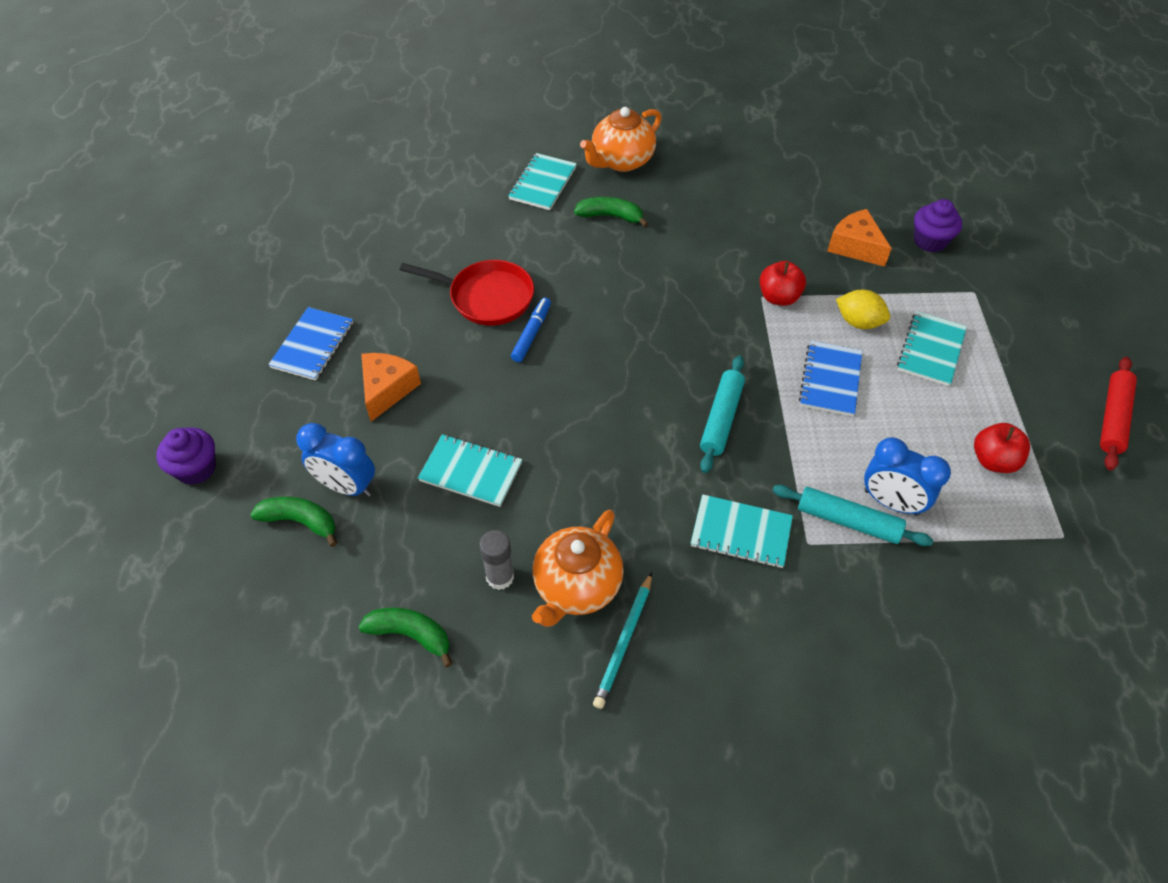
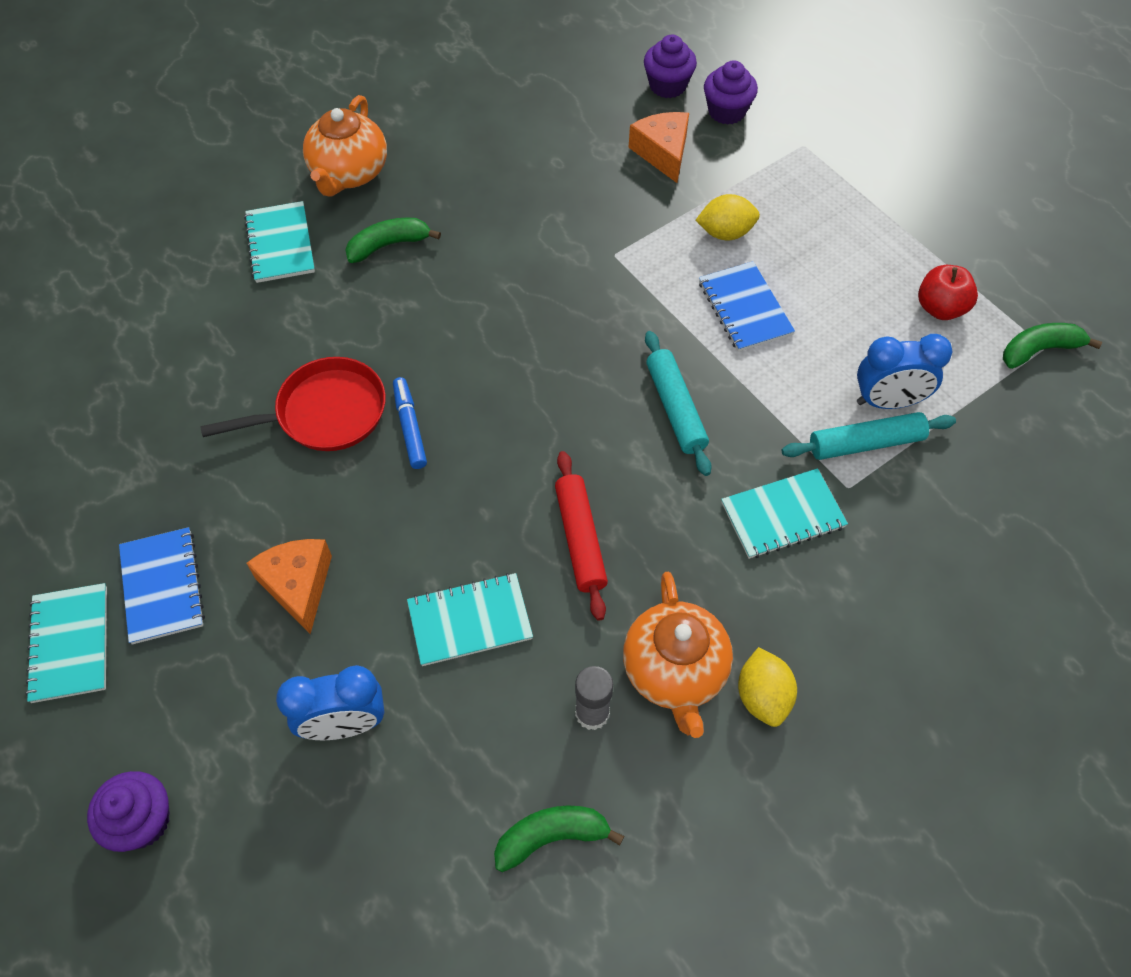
camera: 35 degrees left, 5 degrees up
green banana [250,496,337,547] -> green banana moved to [1003,323,1102,369]
turquoise pencil [593,572,652,709] -> yellow lemon [738,647,797,727]
red apple [760,261,806,306] -> none
orange cheese [827,209,892,267] -> orange cheese turned 60 degrees clockwise [629,112,689,183]
turquoise notebook [897,311,967,386] -> turquoise notebook moved to [25,583,107,703]
red rolling pin [1100,357,1137,471] -> red rolling pin moved to [555,451,608,621]
none -> purple cupcake [644,34,697,98]

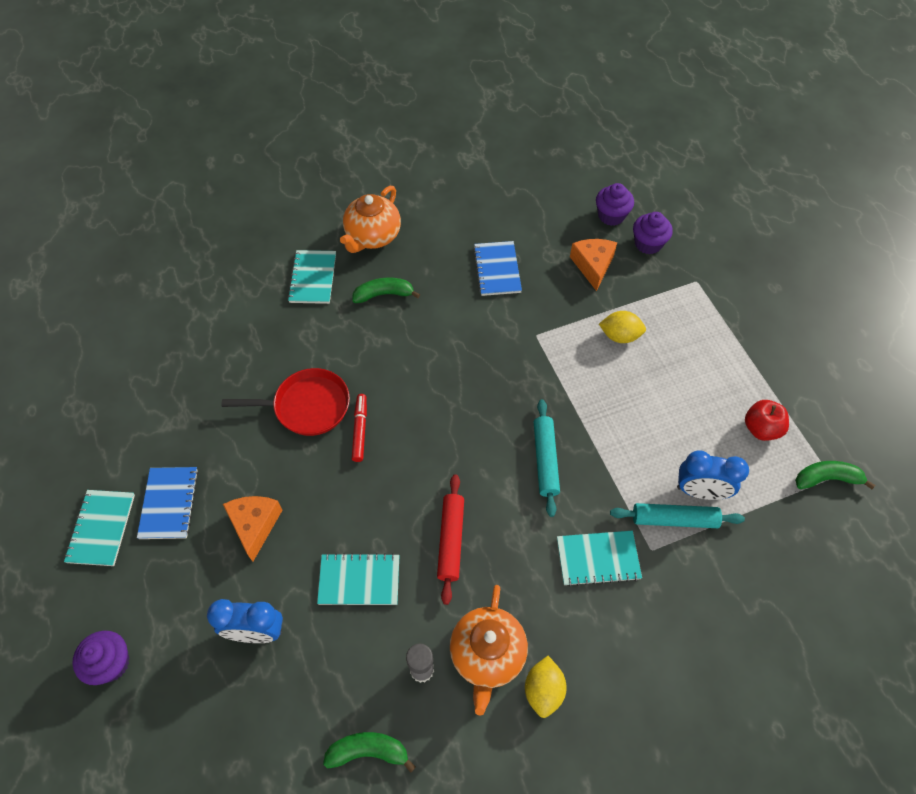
camera: 15 degrees right, 0 degrees up
blue marker [393,377,427,469] -> red marker [352,394,367,462]
blue notebook [699,261,795,352] -> blue notebook moved to [473,241,522,296]

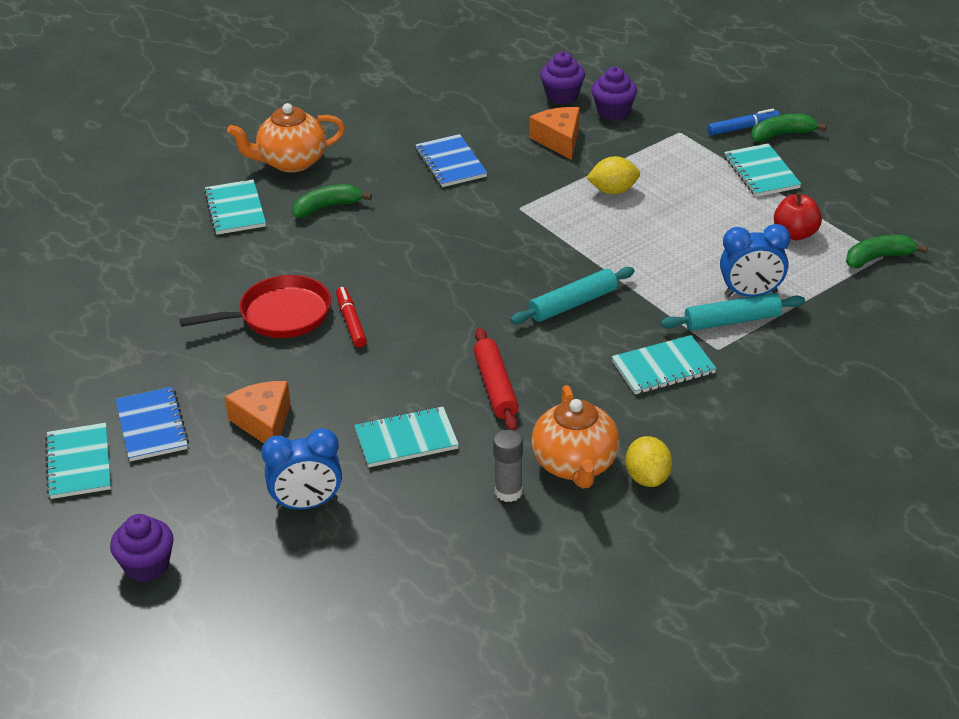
camera: 15 degrees left, 20 degrees down
green banana [323,732,416,773] -> green banana moved to [751,114,827,142]
orange teapot [340,186,401,253] -> orange teapot turned 60 degrees clockwise [227,103,345,172]
turquoise rolling pin [534,399,560,517] -> turquoise rolling pin turned 75 degrees clockwise [510,267,635,324]
none -> blue marker [708,109,780,135]
none -> turquoise notebook [724,143,801,197]

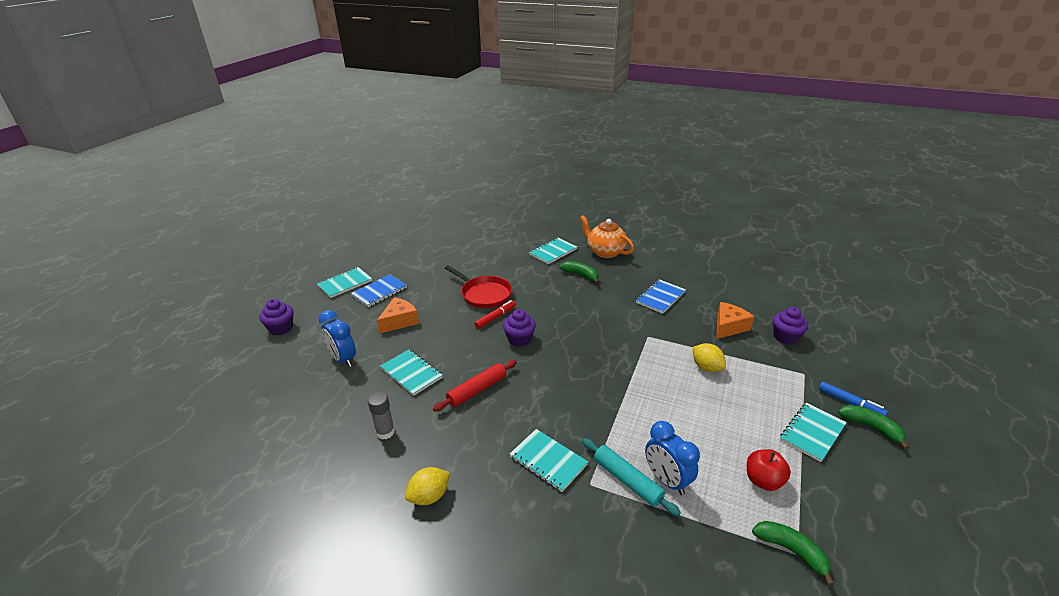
camera: 60 degrees right, 5 degrees down
turquoise rolling pin [510,267,635,324] -> none
orange teapot [531,385,620,489] -> none
purple cupcake [540,52,585,104] -> purple cupcake moved to [503,309,536,347]

